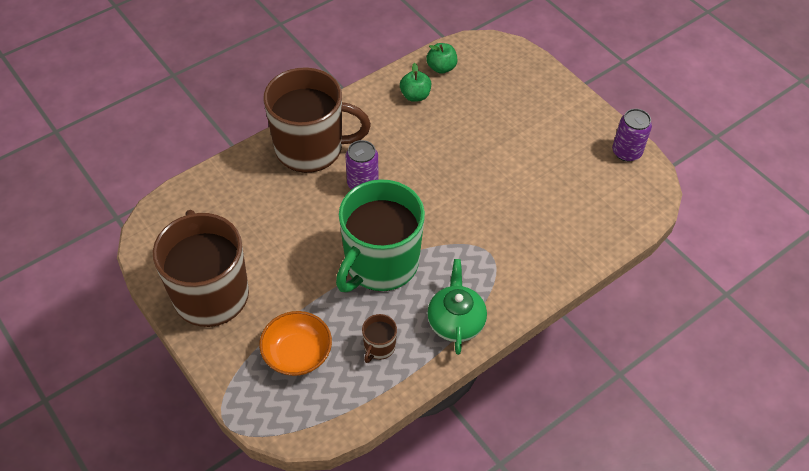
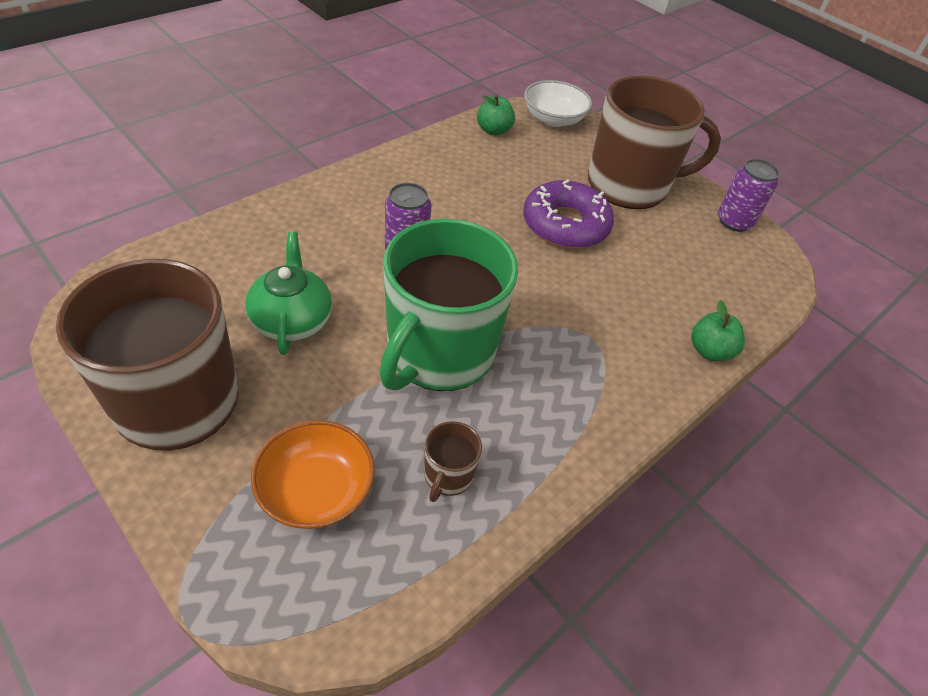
camera: 10 degrees left, 5 degrees down
brown mug [263,68,371,173] -> brown mug moved to [588,76,721,209]
green apple [400,63,431,102] -> green apple moved to [691,300,745,361]
green teapot [427,259,487,355] -> green teapot moved to [245,232,332,355]
none -> purple donut [523,180,614,249]
none -> white bowl [524,80,592,127]

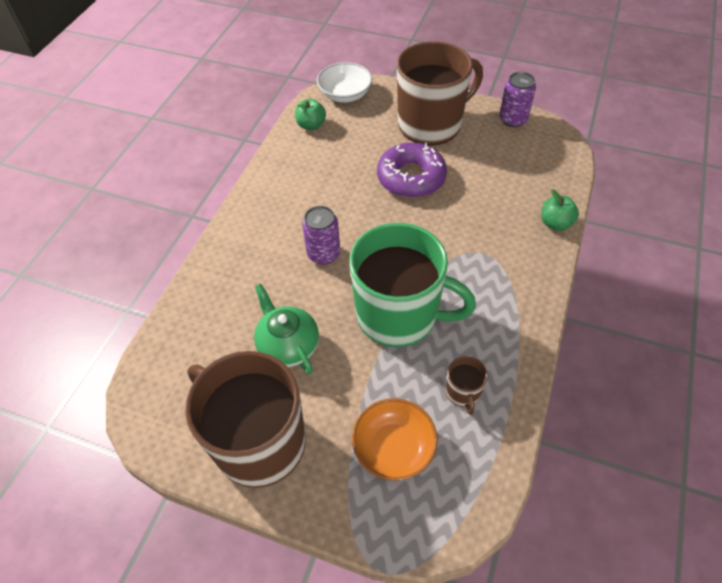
camera: 20 degrees left, 5 degrees up
green mug [379,218,518,391] -> green mug turned 75 degrees counterclockwise [349,223,476,347]

